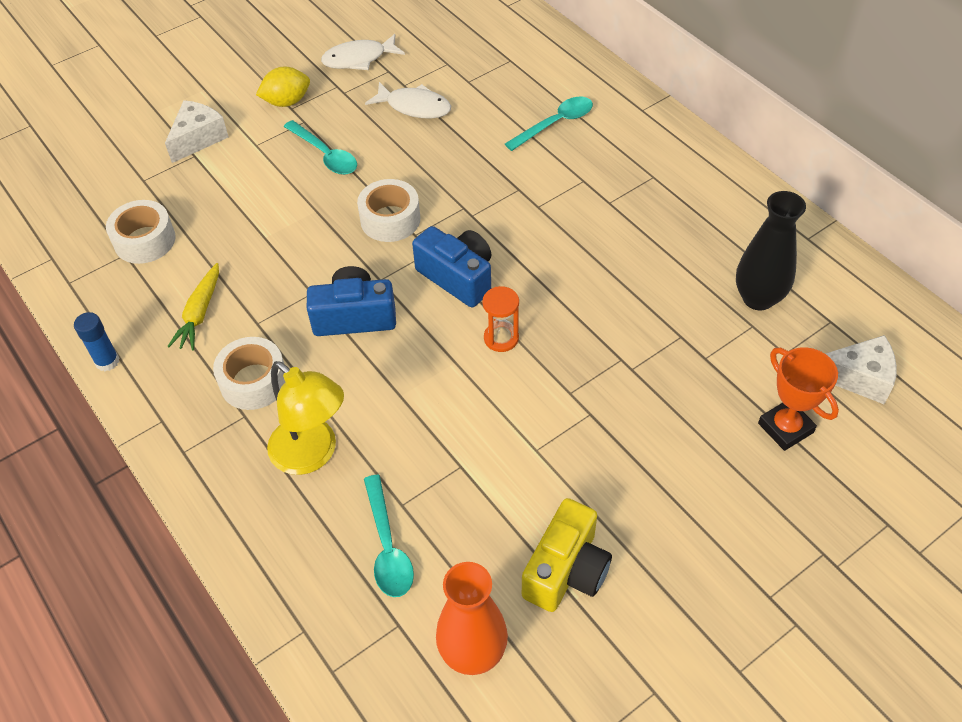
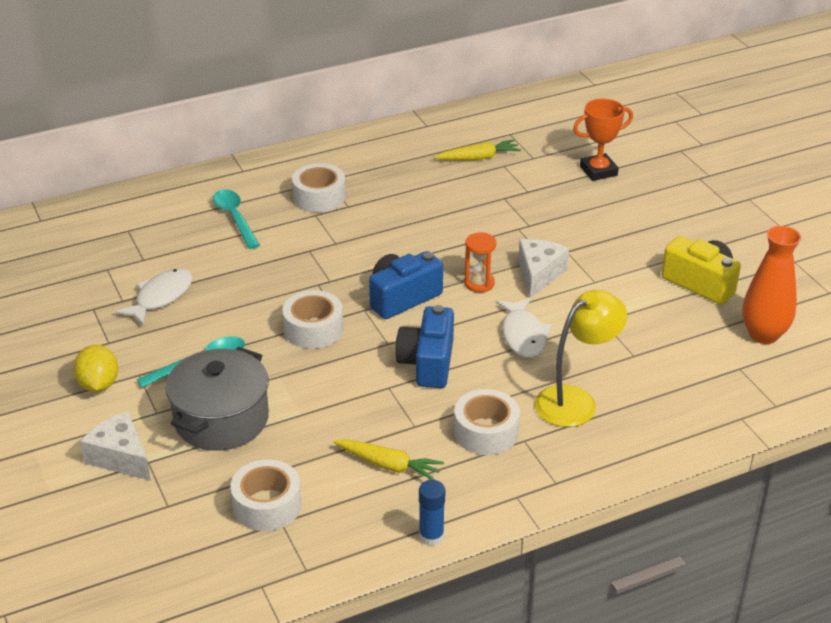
camera: 80 degrees left, 15 degrees down
white fish [321,34,405,70] -> white fish moved to [496,297,552,358]
turquoise spoon [364,475,414,597] -> none
black vase [736,191,806,311] -> yellow carrot [434,139,521,160]
white cheese [825,335,897,404] -> white cheese moved to [518,239,569,298]
none -> grey pot [165,347,269,451]
none -> white tape [292,163,346,213]

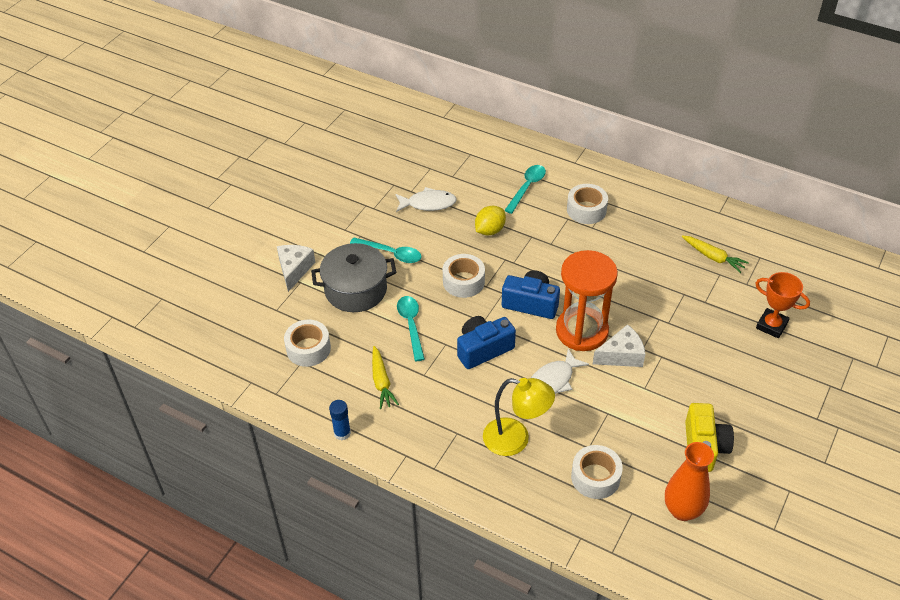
camera: 55 degrees right, 10 degrees up
yellow lemon [73,345,118,392] -> yellow lemon moved to [475,206,506,236]
white tape [454,389,520,455] -> white tape moved to [571,445,623,499]
orange hourglass [464,232,496,292] -> orange hourglass [556,250,618,351], size x2.25
none -> turquoise spoon [397,296,425,361]

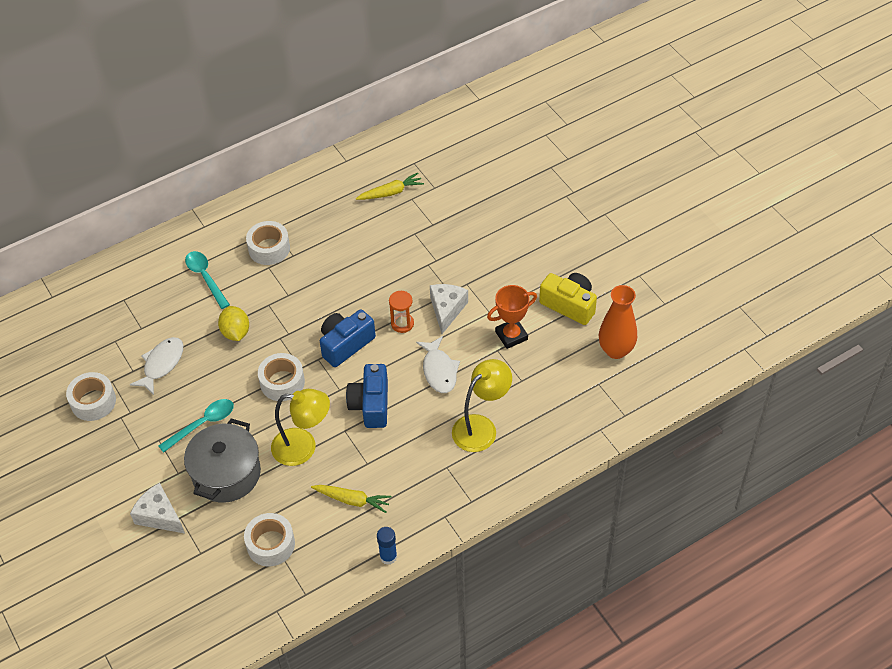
camera: 60 degrees left, 5 degrees up
turquoise spoon [397,296,425,361] -> yellow lamp [271,389,330,466]
orange hourglass [556,250,618,351] -> orange hourglass [389,291,414,333], size x0.44
white tape [571,445,623,499] -> white tape moved to [66,372,116,421]
orange trophy [755,272,810,338] -> orange trophy moved to [487,285,537,349]

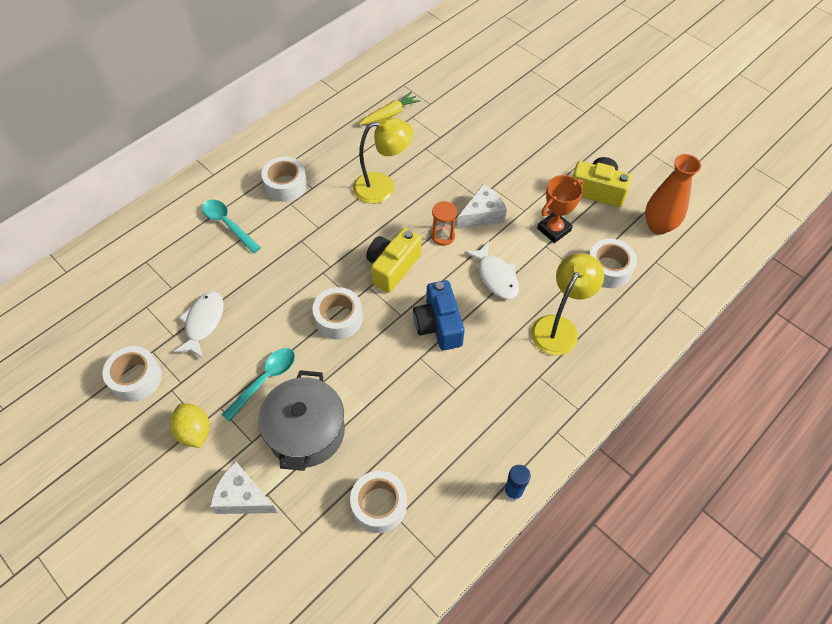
camera: 15 degrees left, 5 degrees up
yellow lemon [218,306,249,341] -> yellow lemon moved to [170,403,210,448]
yellow lamp [271,389,330,466] -> yellow lamp moved to [353,118,413,204]
yellow carrot [311,485,391,513] -> none
blue camera [320,309,376,367] -> yellow camera [366,228,421,293]
white cheese [430,284,468,334] -> white cheese turned 60 degrees clockwise [457,184,507,229]
none -> white tape [589,239,637,288]

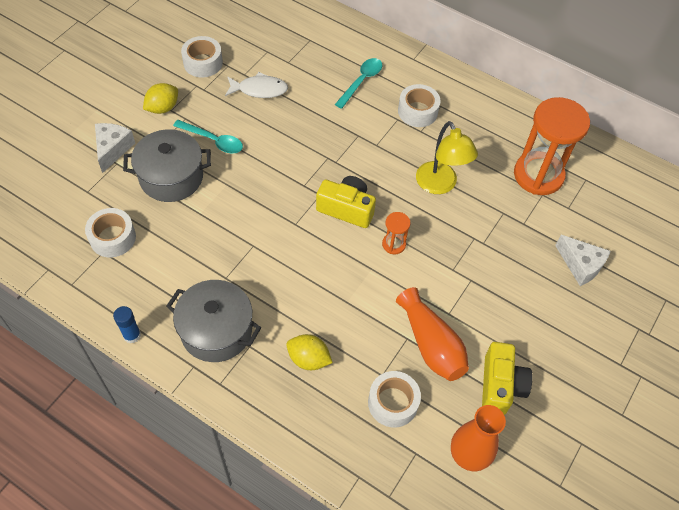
camera: 75 degrees right, 0 degrees up
white tape [313,287,363,340] -> none
yellow carrot [359,92,421,125] -> orange hourglass [514,97,590,195]
blue camera [413,280,465,350] -> none
white cheese [457,184,507,229] -> white cheese moved to [555,235,611,286]
white fish [464,242,519,300] -> none
yellow lamp [531,253,604,356] -> yellow lemon [286,334,333,370]
orange trophy [537,175,584,243] -> orange vase [396,287,469,381]
none -> grey pot [166,280,261,362]

